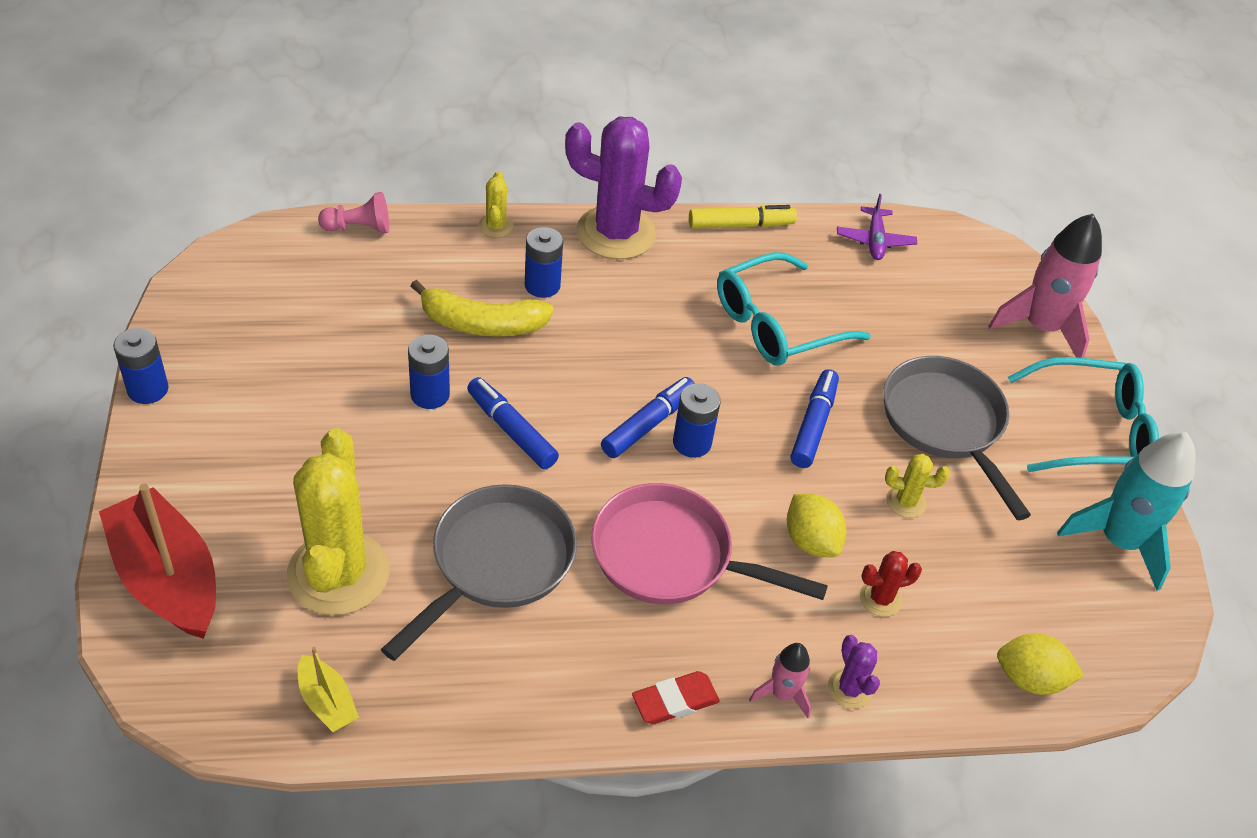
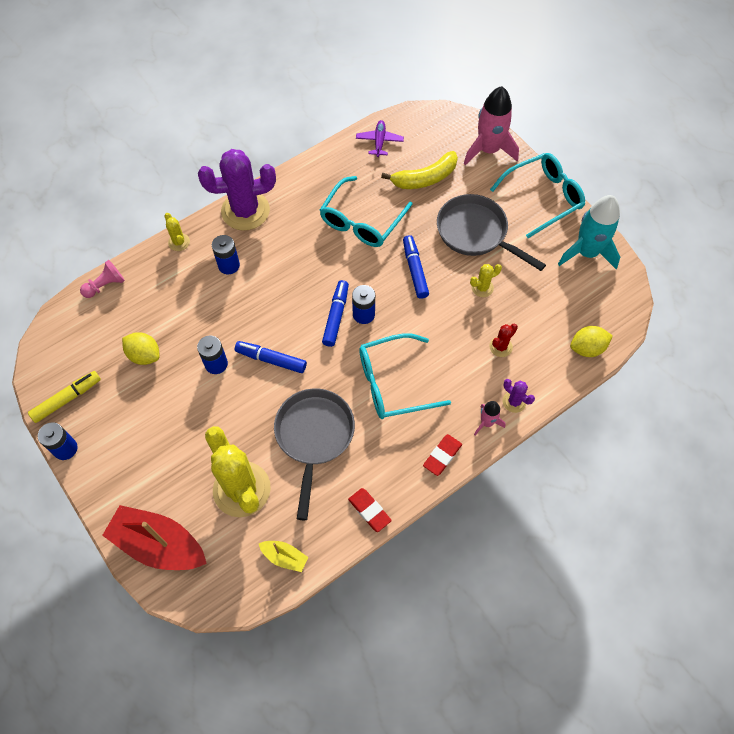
camera: 25 degrees left, 15 degrees up
yellow banana [410,280,554,336] -> yellow banana moved to [381,151,458,189]
pink pan [591,483,828,605] -> turquoise glasses [359,333,451,419]
yellow marker [689,205,797,229] -> yellow marker moved to [28,371,101,423]
yellow lemon [787,494,846,557] -> yellow lemon moved to [122,332,160,365]
purple plane [837,194,917,260] -> purple plane turned 150 degrees counterclockwise [356,120,404,157]
none -> red eraser [348,488,392,532]

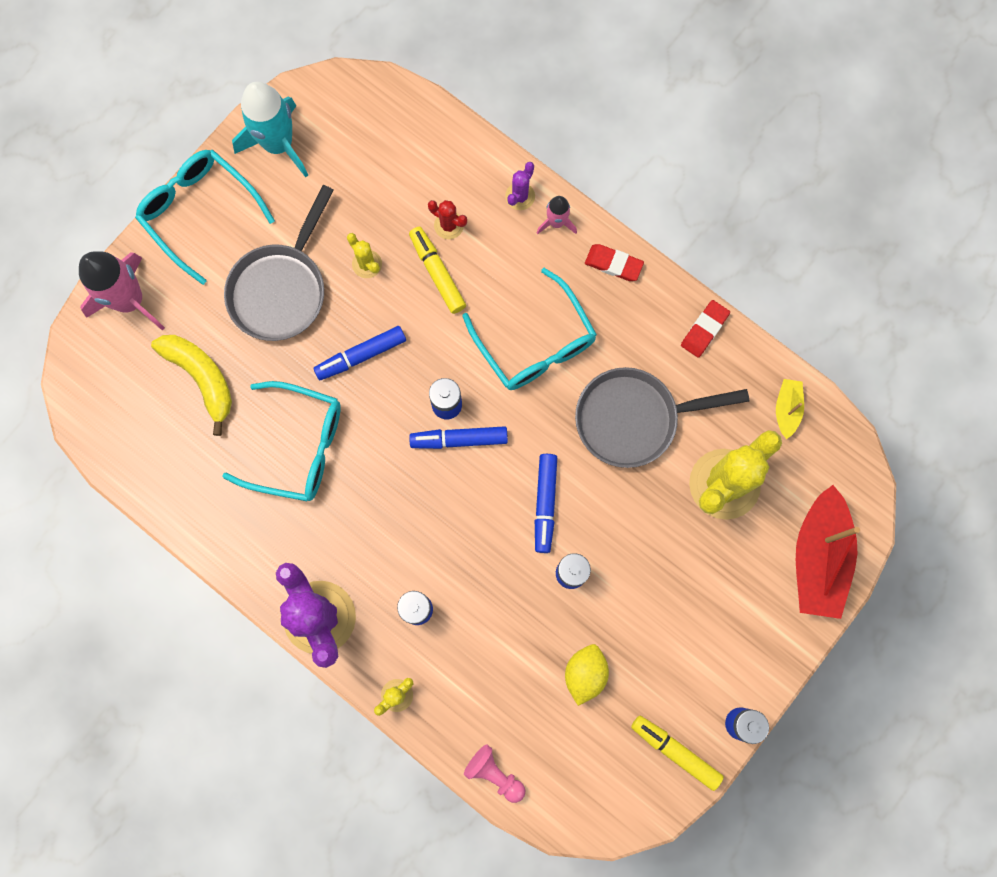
camera: 105 degrees left, 15 degrees up
purple plane [356,120,404,157] -> none
yellow lemon [570,326,613,357] -> none
none -> yellow marker [409,227,466,314]

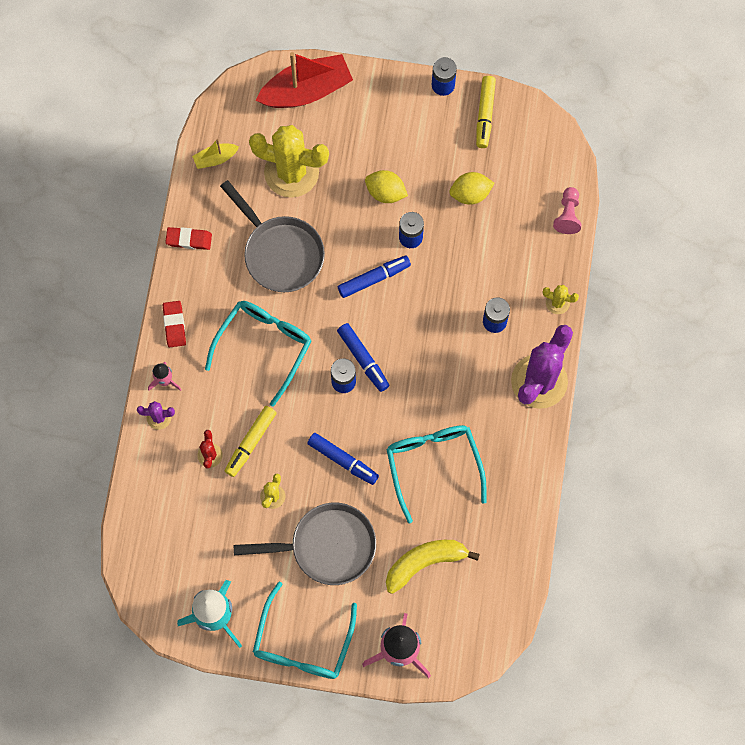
camera: 120 degrees left, 5 degrees down
yellow banana [151,335,232,436] -> yellow banana turned 45 degrees clockwise [386,540,480,594]
none -> yellow lemon [365,170,408,203]

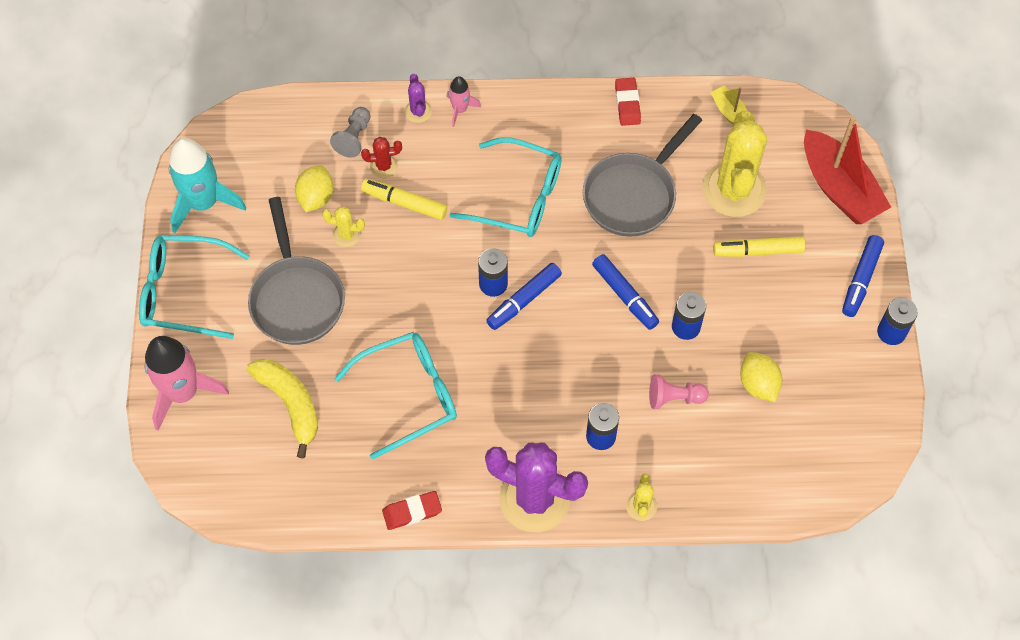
camera: 80 degrees right, 10 degrees down
red eraser [163,301,186,348] -> red eraser moved to [382,491,442,530]
blue marker [307,433,379,485] -> blue marker moved to [842,235,884,317]
yellow lemon [365,170,408,203] -> yellow lemon moved to [295,165,333,212]
yellow marker [476,76,496,148] -> yellow marker moved to [713,236,805,257]
pink pawn [553,187,582,234] -> pink pawn moved to [649,374,709,409]
none -> grey pawn [330,107,371,158]

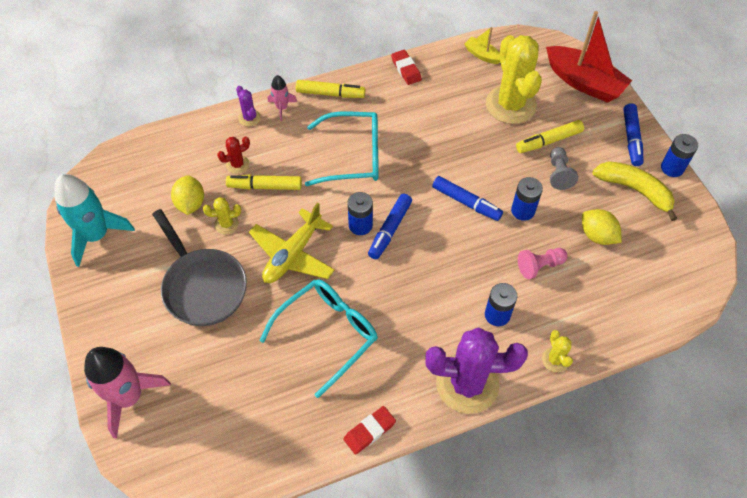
camera: 20 degrees left, 5 degrees down
turquoise glasses [139,235,250,339] -> none
yellow banana [246,359,318,459] -> yellow banana moved to [593,161,677,221]
grey pawn [330,107,371,158] -> grey pawn moved to [550,147,578,190]
grey pan [583,114,702,237] -> none
none -> yellow plane [249,203,335,283]
none -> yellow marker [296,80,365,98]

